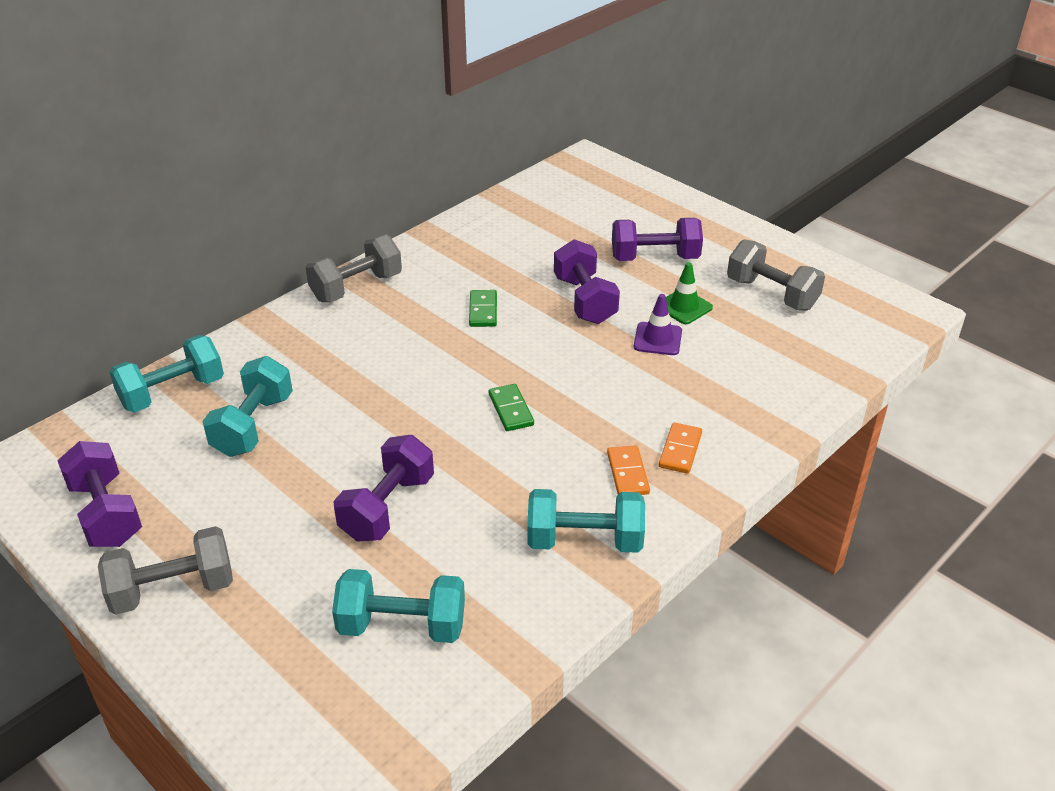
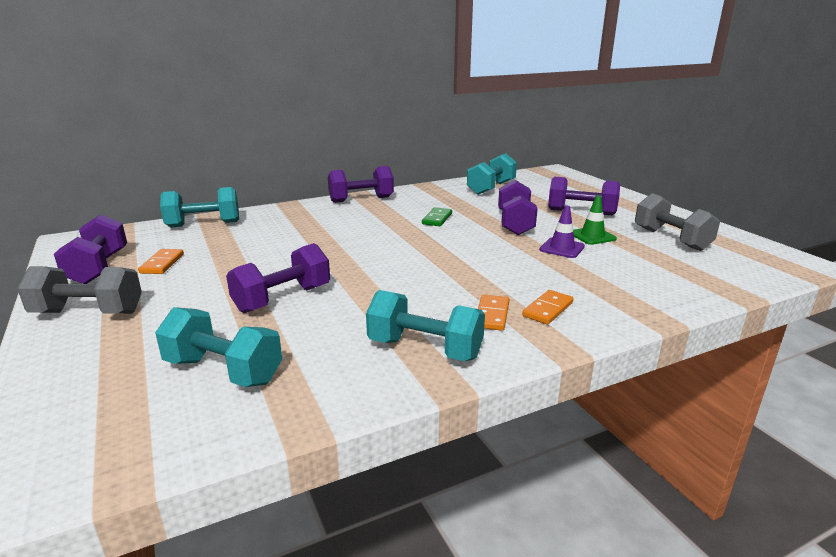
camera: 20 degrees right, 15 degrees down
turquoise dumbbell [202,356,293,457] -> turquoise dumbbell moved to [467,153,517,195]
grey dumbbell [306,234,402,302] -> purple dumbbell [328,166,394,203]
green domino [489,384,534,431] -> none
none -> orange domino [138,249,184,274]

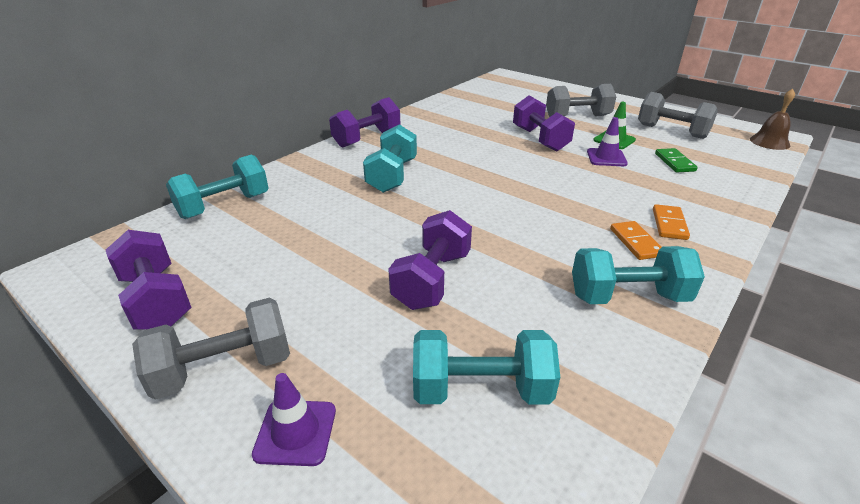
camera: 25 degrees left, 10 degrees up
orange domino [138,249,184,274] -> none
green domino [422,207,452,226] -> green domino moved to [655,148,698,172]
turquoise dumbbell [467,153,517,195] -> turquoise dumbbell moved to [363,124,417,193]
purple dumbbell [548,177,620,215] -> grey dumbbell [546,84,616,117]
none -> purple traffic cone [252,373,336,466]
none -> brown bell [750,89,795,150]

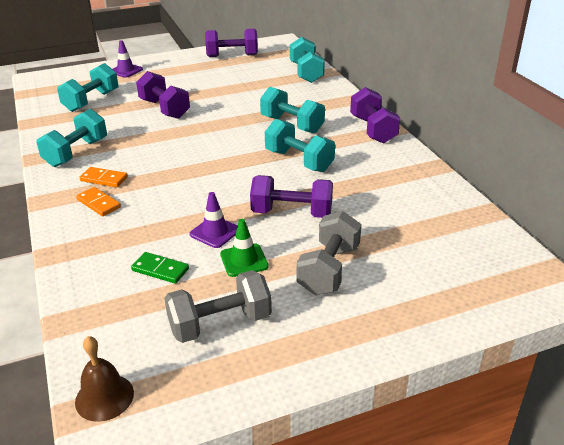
camera: 120 degrees right, 0 degrees up
grey dumbbell [132,298,290,400] -> none
none -> turquoise dumbbell [265,119,335,172]

